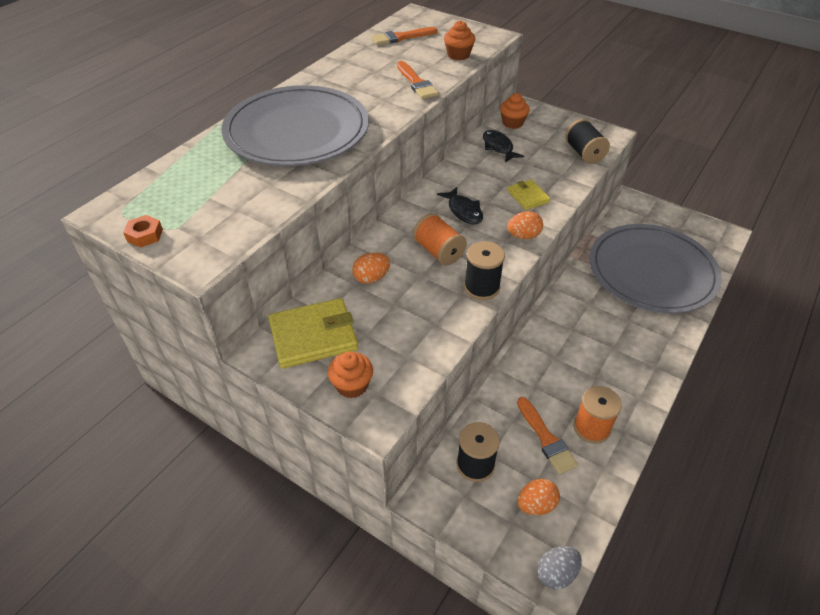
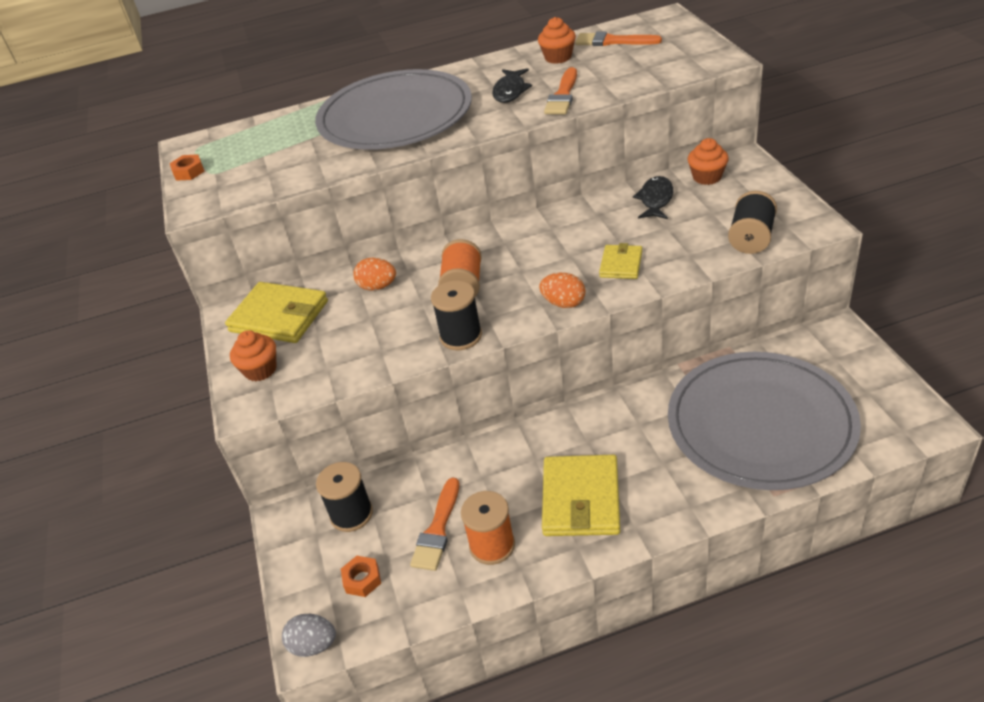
camera: 45 degrees right, 5 degrees down
black fish [437,187,483,224] -> black fish moved to [492,68,532,103]
orange cupcake [444,21,475,60] -> orange cupcake moved to [538,17,576,64]
orange egg [518,479,560,515] -> orange nut [341,556,381,597]
none -> yellow wallet [542,455,620,536]

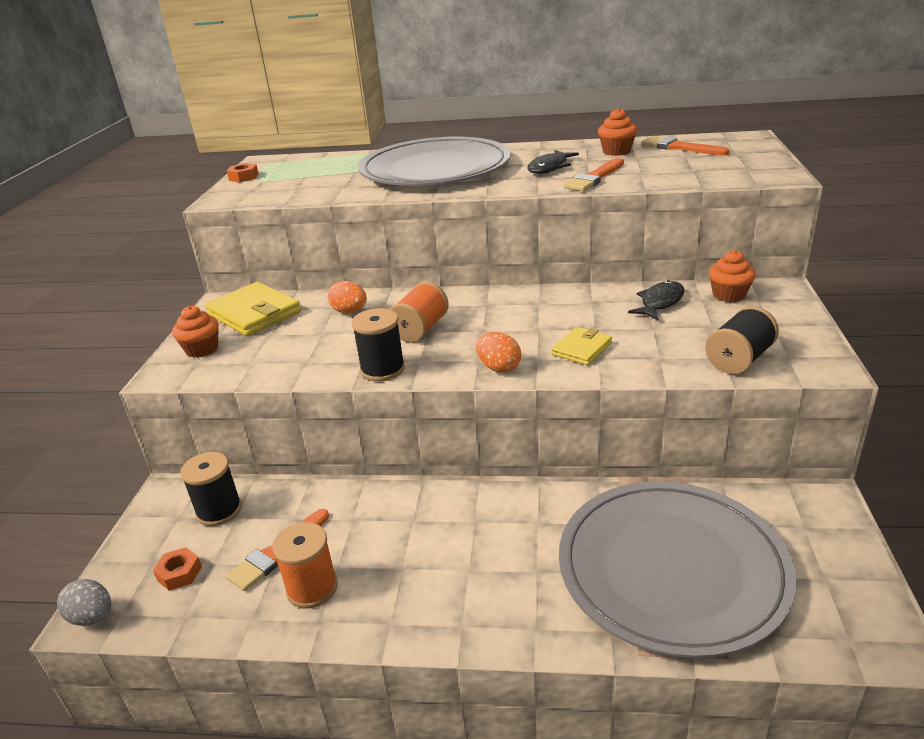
camera: 20 degrees right, 10 degrees down
yellow wallet [542,455,620,536] -> none

